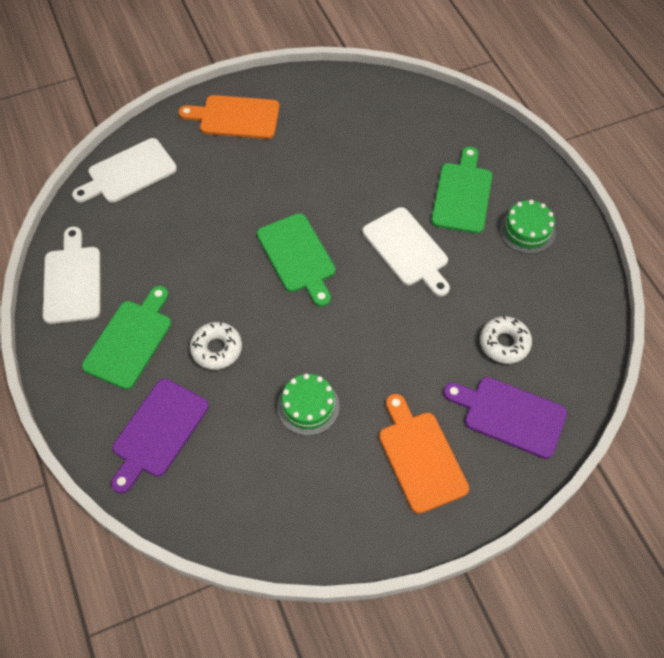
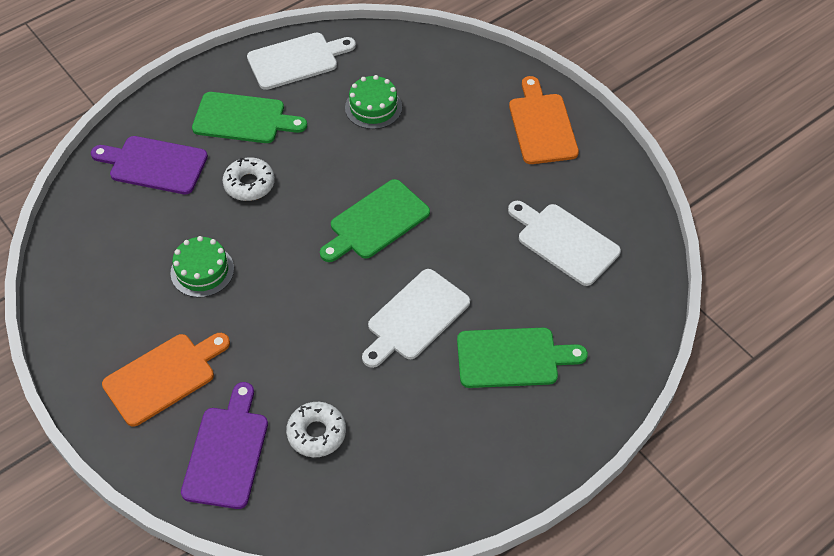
camera: 75 degrees right, 5 degrees down
white cutting board [72,138,177,203] -> white cutting board moved to [508,201,621,286]
green cake [499,200,555,254] -> green cake moved to [345,75,402,129]

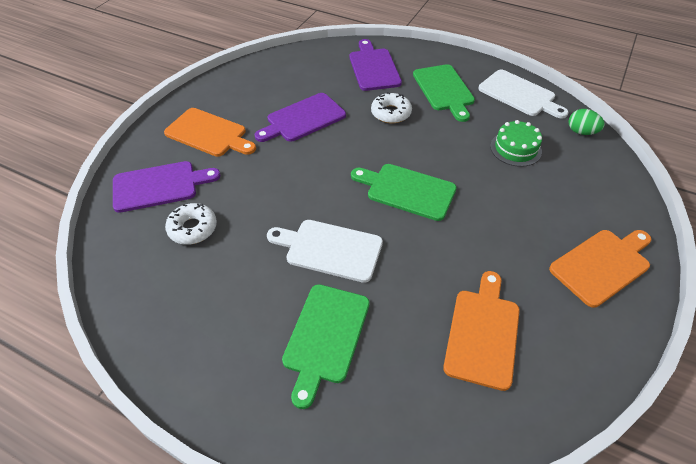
camera: 65 degrees right, 5 degrees down
green cake [170,236,234,298] -> purple cutting board [255,93,346,142]
green cutting board [457,328,588,388] -> green cutting board turned 45 degrees clockwise [282,284,370,409]
white cutting board [508,201,621,286] -> orange cutting board [443,271,520,391]
none -> green egg [568,109,605,135]

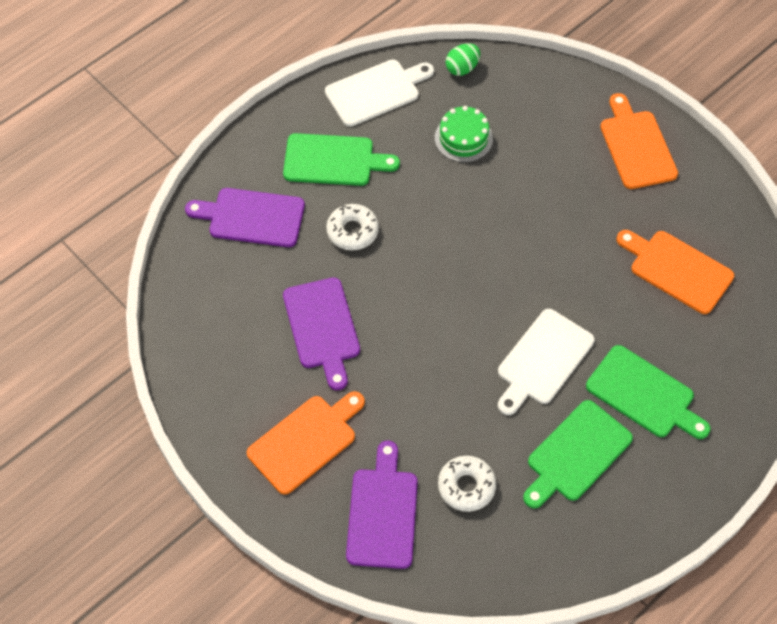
camera: 70 degrees left, 10 degrees up
green cutting board [351,164,457,221] -> green cutting board moved to [523,400,633,509]

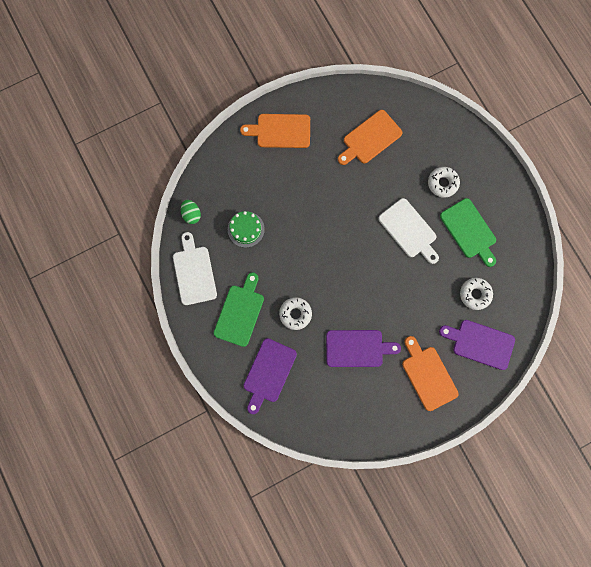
camera: 75 degrees left, 20 degrees up
green cutting board [586,345,711,439] -> white donut [428,167,460,198]

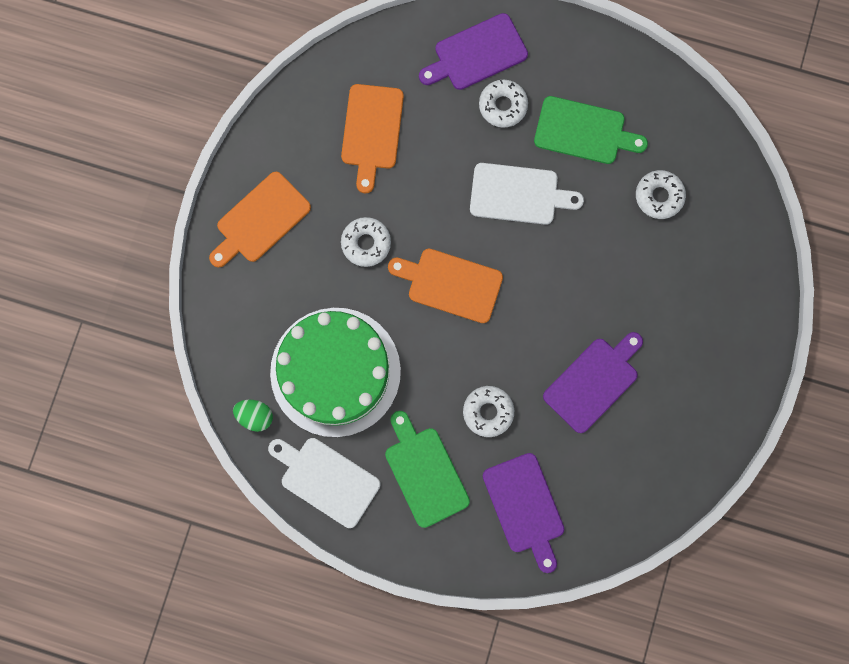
camera: 45 degrees left, 0 degrees up
green cake [228,211,265,248] -> green cake [270,308,401,437], size x2.20
orange cutting board [402,336,459,411] -> orange cutting board moved to [388,249,503,323]
purple cutting board [439,320,515,370] -> purple cutting board moved to [419,13,528,90]
none -> white donut [341,217,391,267]

